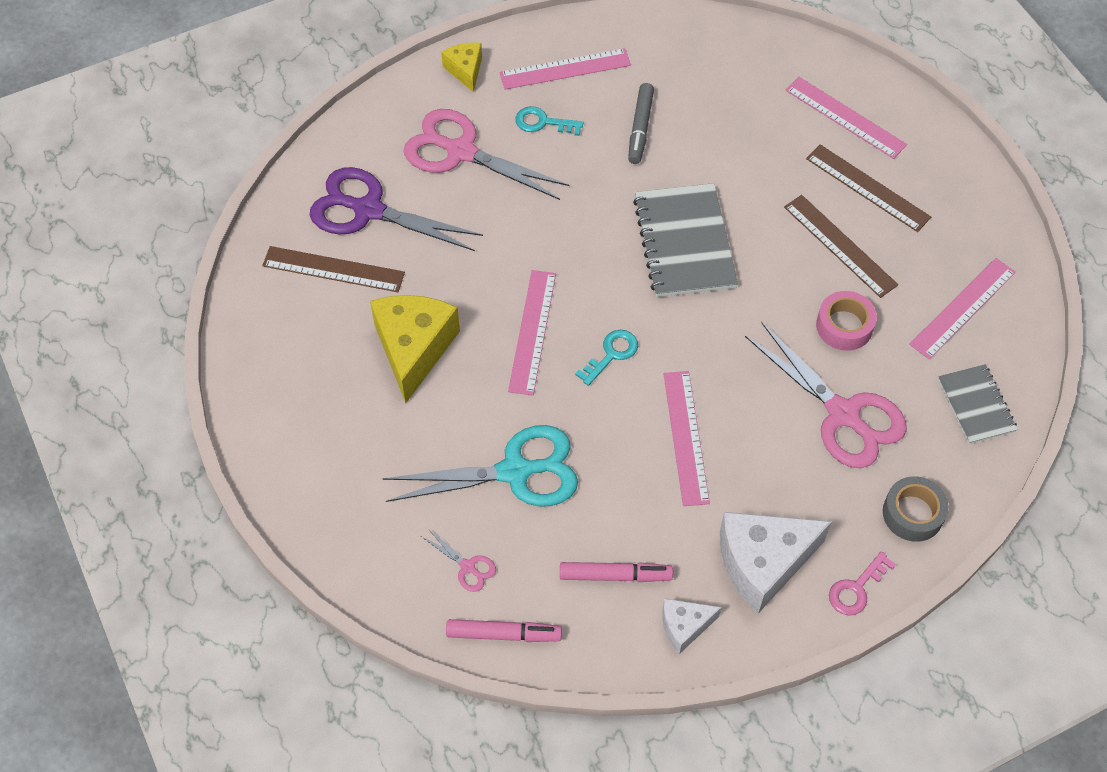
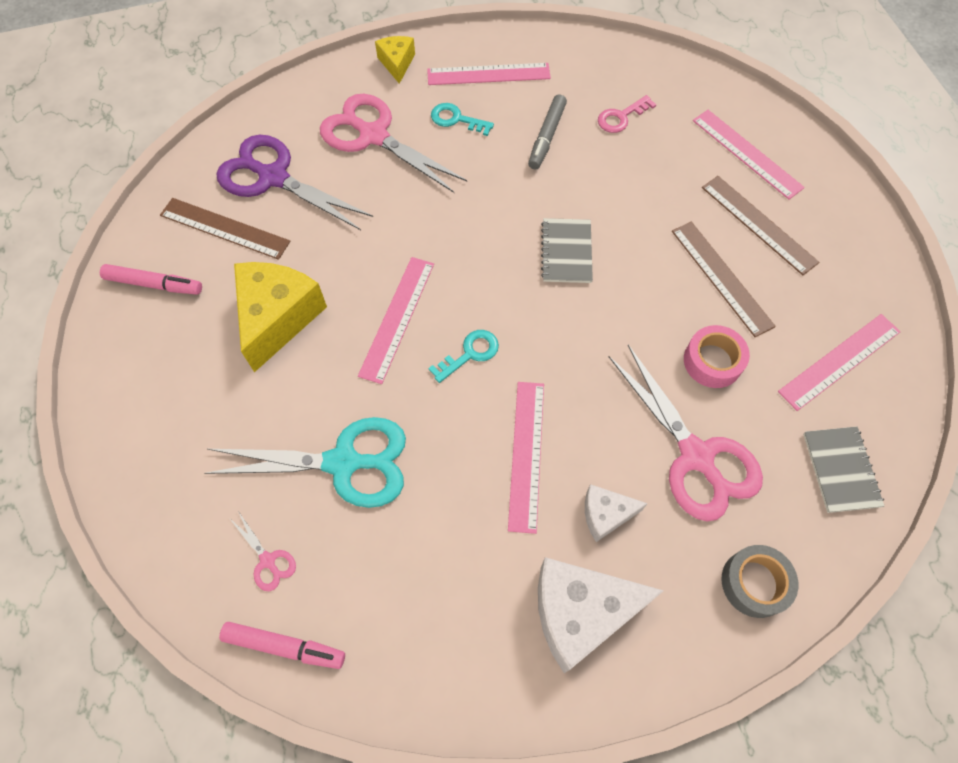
camera: 10 degrees right, 5 degrees up
pink marker [560,562,673,582] -> pink marker moved to [100,264,202,295]
grey notebook [633,183,738,297] -> grey notebook [541,218,593,283], size x0.59
white cheese [662,598,722,654] -> white cheese moved to [585,484,648,542]
pink key [829,551,896,616] -> pink key moved to [598,95,656,133]

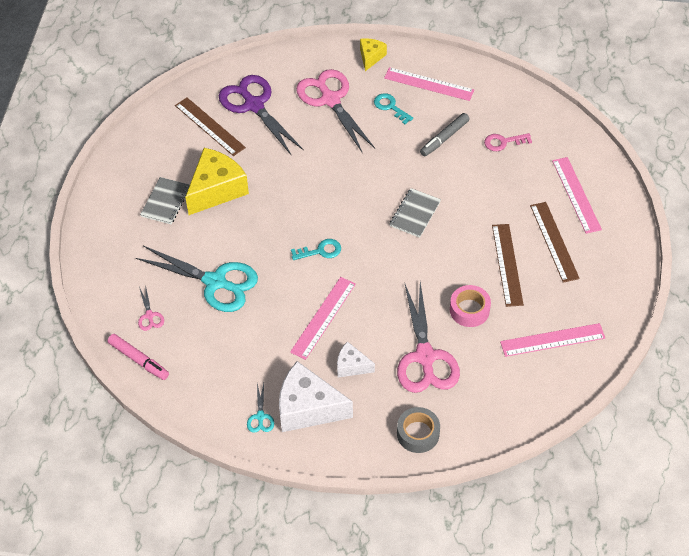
camera: 25 degrees right, 10 degrees down
pink marker [100,264,202,295] -> none
pink ruler [358,257,434,384] -> none
grey notebook [803,427,884,513] -> grey notebook moved to [140,177,190,224]
none -> turquoise scissors [247,383,274,433]

